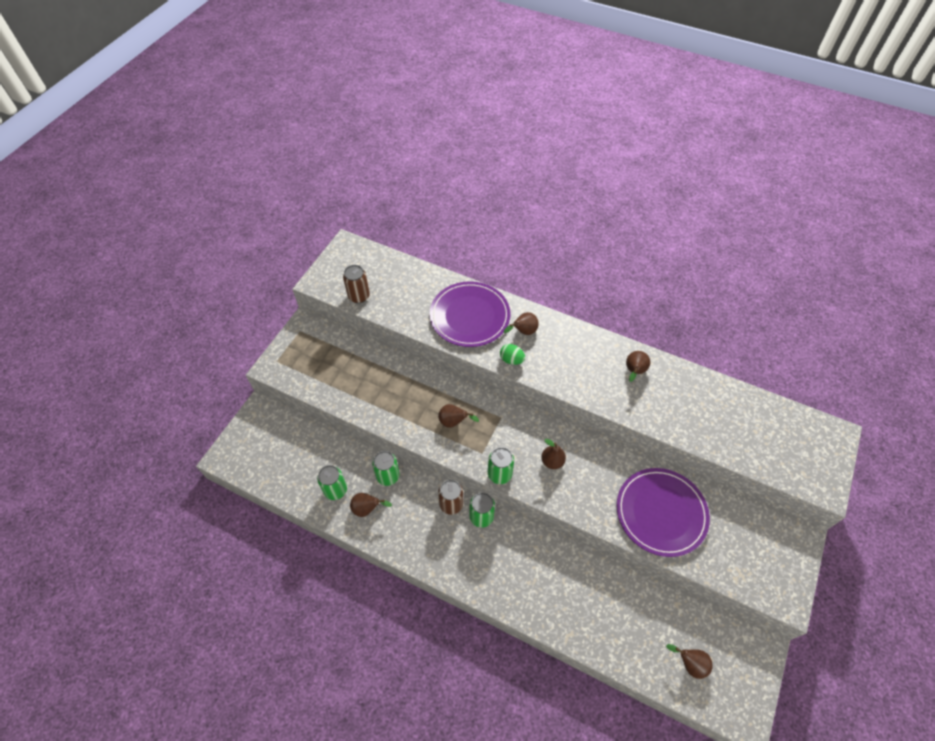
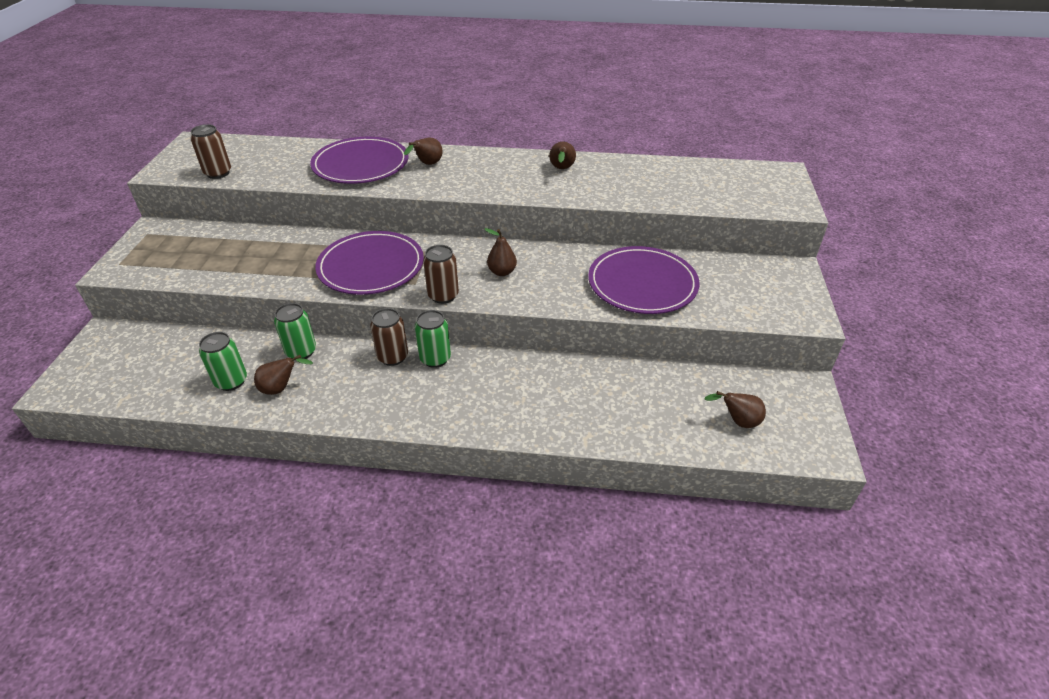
camera: 20 degrees left, 15 degrees down
brown pear [438,404,479,428] -> purple plate [315,231,424,295]
green can [488,447,514,484] -> brown can [423,245,459,304]
green egg [500,344,525,365] -> none

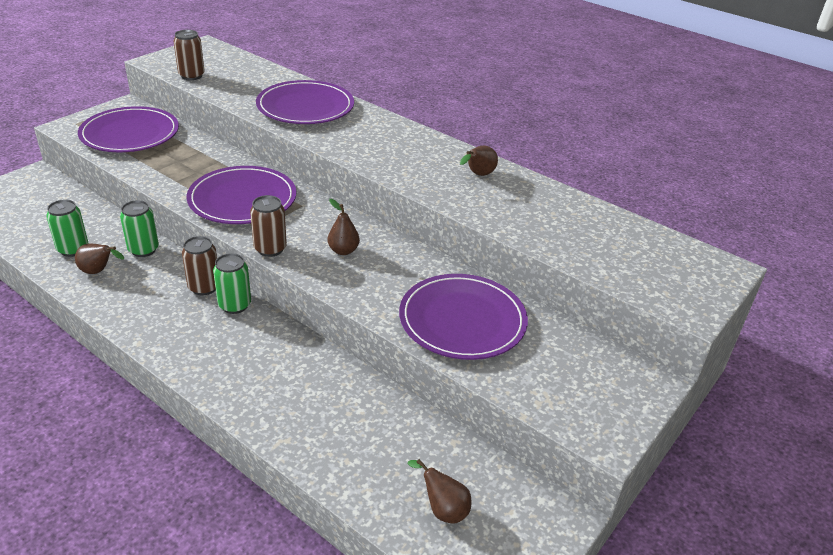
camera: 30 degrees right, 5 degrees down
brown pear [404,138,443,165] -> none
none -> purple plate [78,106,179,152]

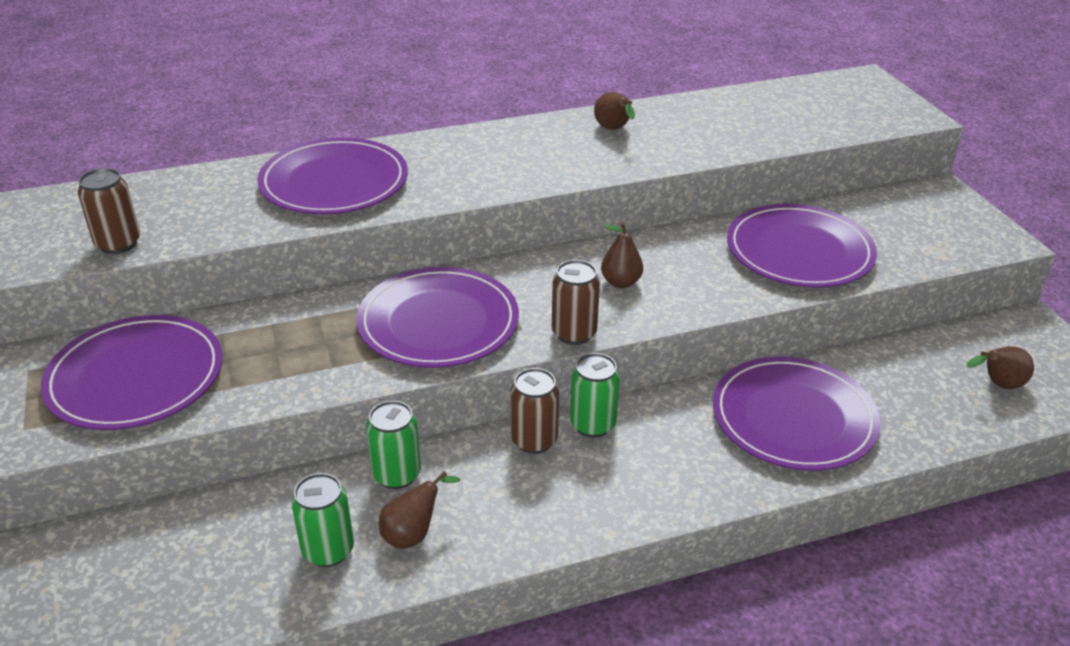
camera: 55 degrees left, 0 degrees up
none -> purple plate [713,357,881,471]

